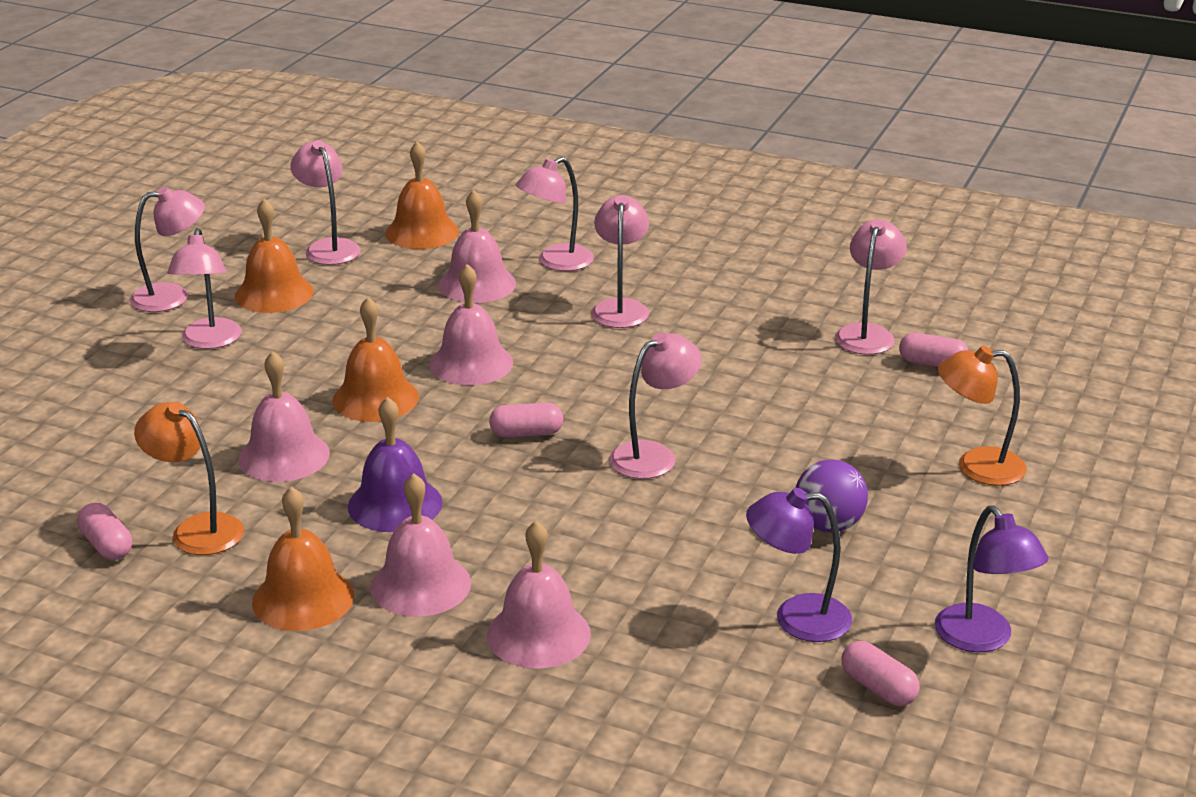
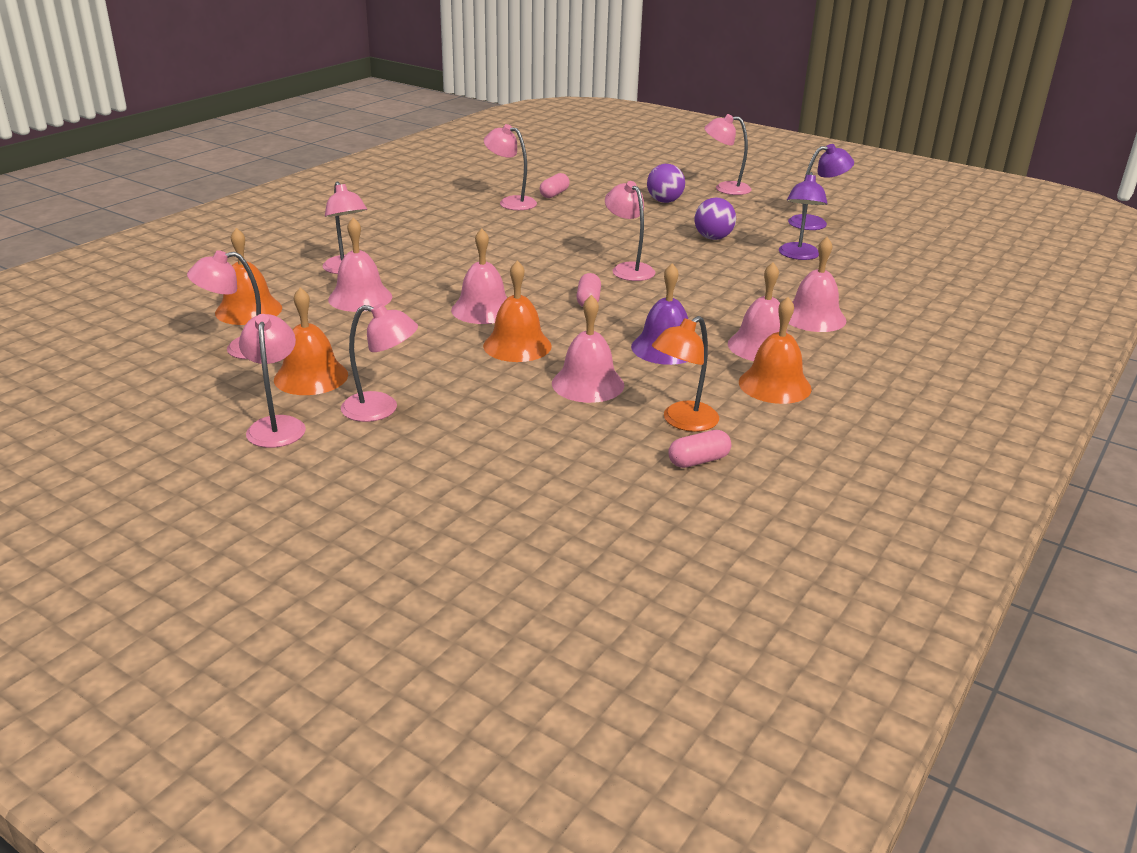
camera: 80 degrees left, 0 degrees up
pink lamp [591,195,649,328] -> pink lamp moved to [704,114,751,195]
pink capsule [841,641,920,706] -> none
orange lamp [938,346,1027,486] -> purple ball [647,164,685,203]

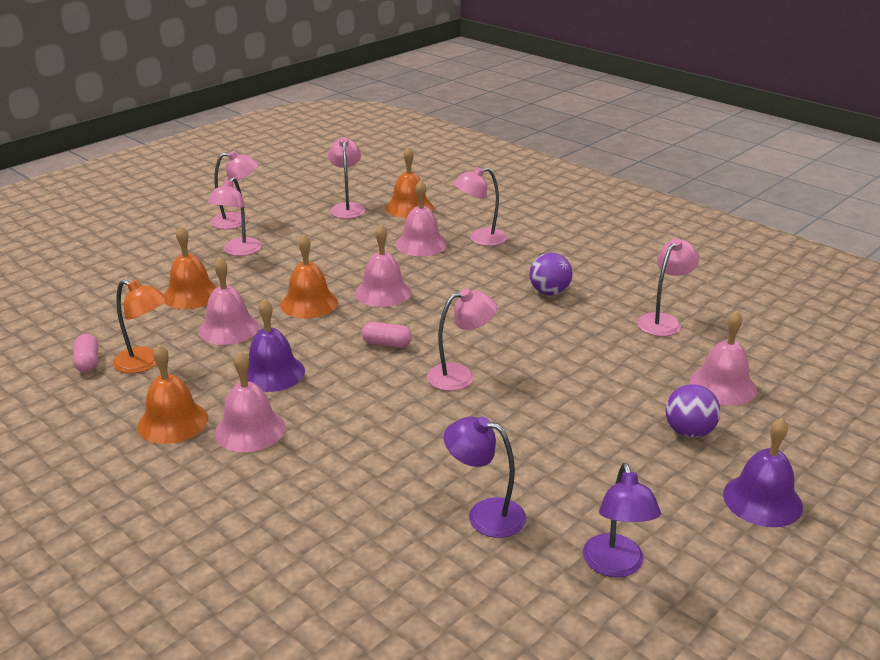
camera: 100 degrees right, 0 degrees up
orange bell [274,287,348,395] -> orange bell moved to [164,226,217,309]
pink capsule [540,173,570,198] -> none
orange lamp [652,316,719,432] -> orange lamp turned 150 degrees clockwise [113,280,167,374]
purple ball [694,198,736,240] -> purple ball moved to [530,253,573,295]
pink lamp [704,114,751,195] -> purple bell [723,418,803,527]
pink bell [789,237,846,332] -> pink bell moved to [689,311,757,405]

